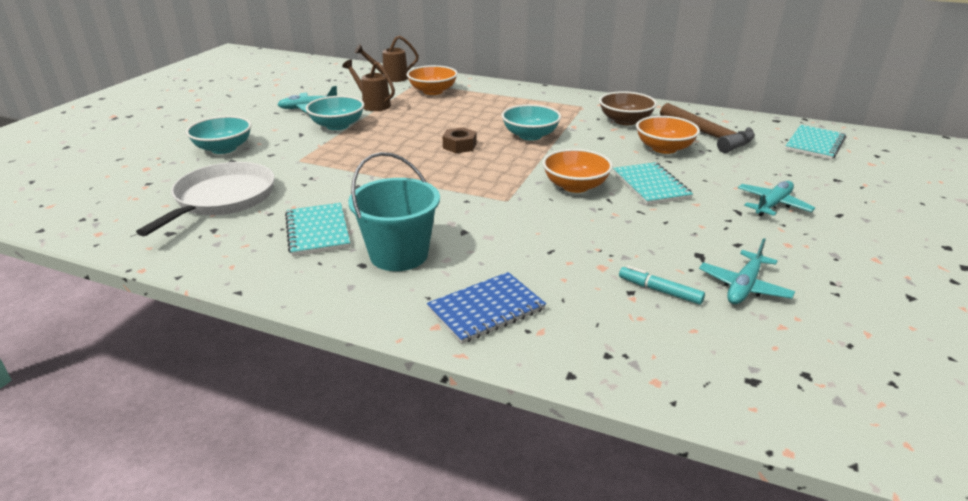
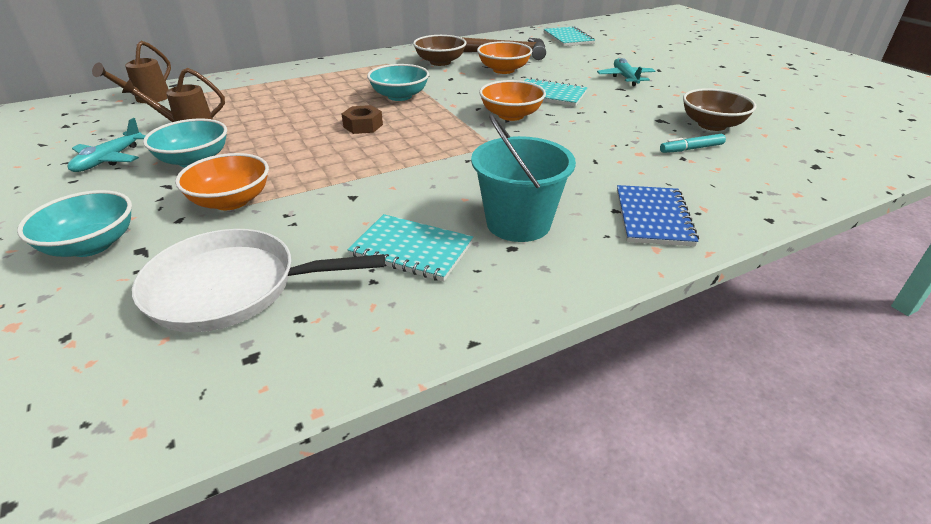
camera: 50 degrees left, 5 degrees up
white pan [136,162,275,236] -> white pan turned 60 degrees counterclockwise [132,229,385,332]
orange bowl [407,65,458,95] -> orange bowl moved to [175,153,269,210]
turquoise plane [699,238,795,304] -> brown bowl [683,88,756,131]

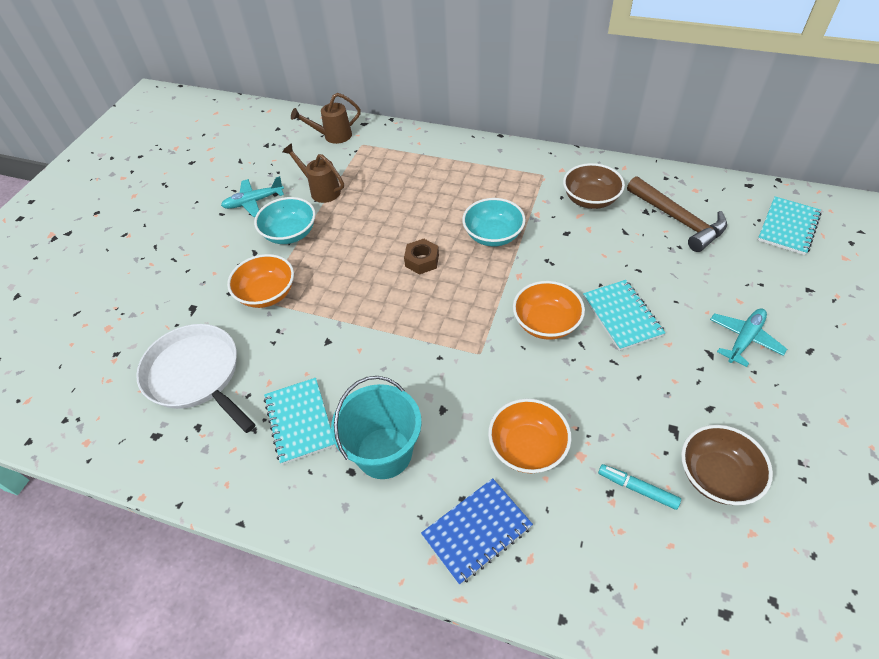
camera: 50 degrees right, 15 degrees up
turquoise bowl [17,190,132,257] -> none
orange bowl [477,41,532,74] -> orange bowl moved to [488,399,571,473]

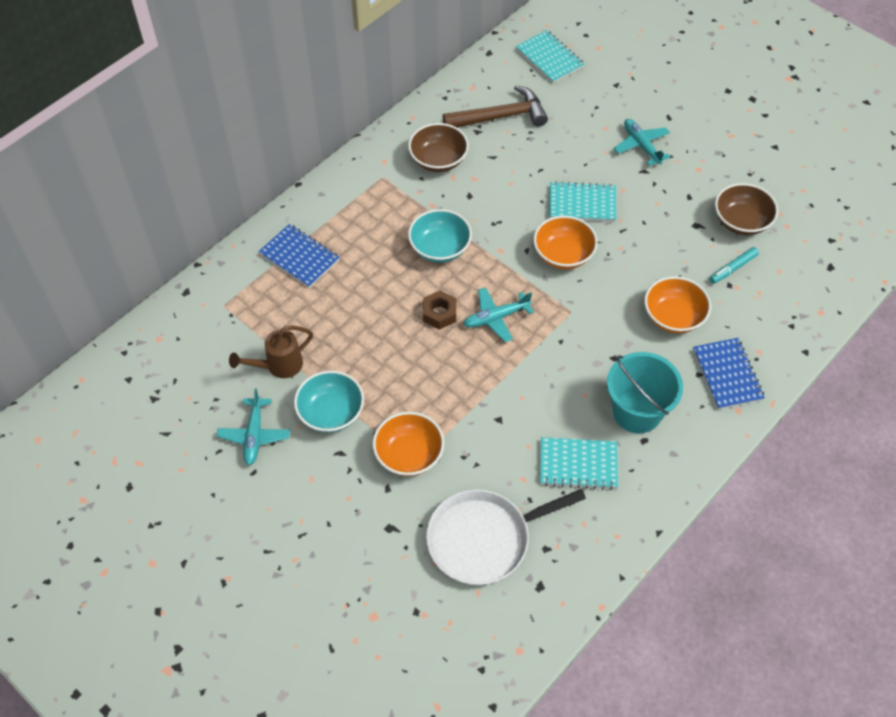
camera: 70 degrees left, 5 degrees up
brown watering can [291,93,361,144] -> none
none -> blue notebook [258,224,340,288]
none -> turquoise plane [463,287,534,342]

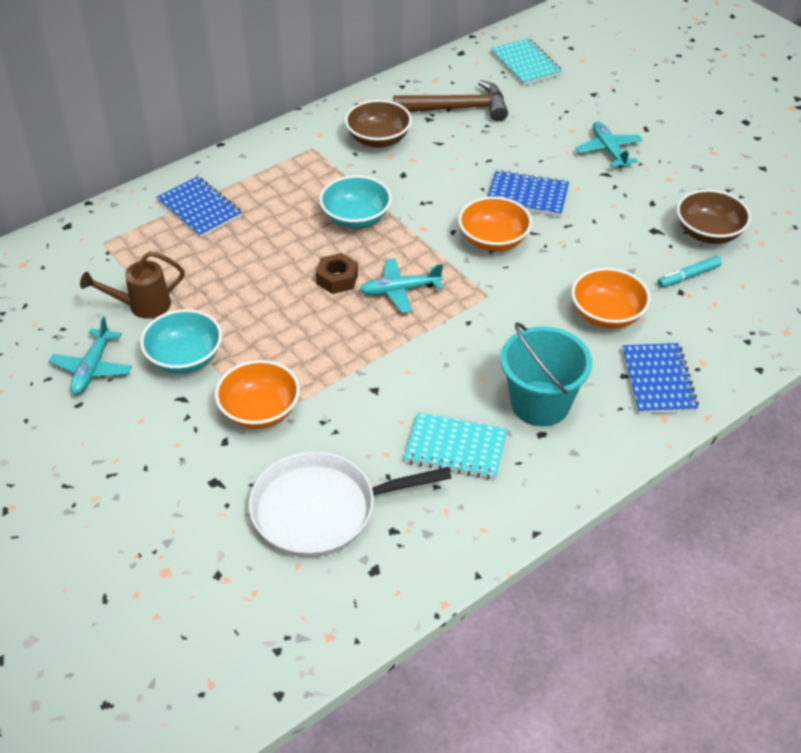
camera: 10 degrees right, 10 degrees down
turquoise notebook [549,181,616,222] -> blue notebook [488,170,569,217]

